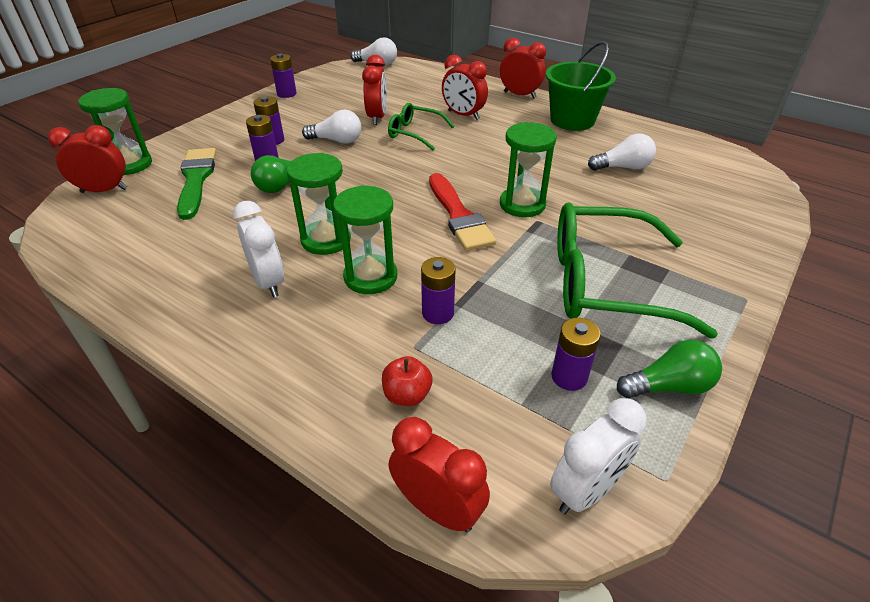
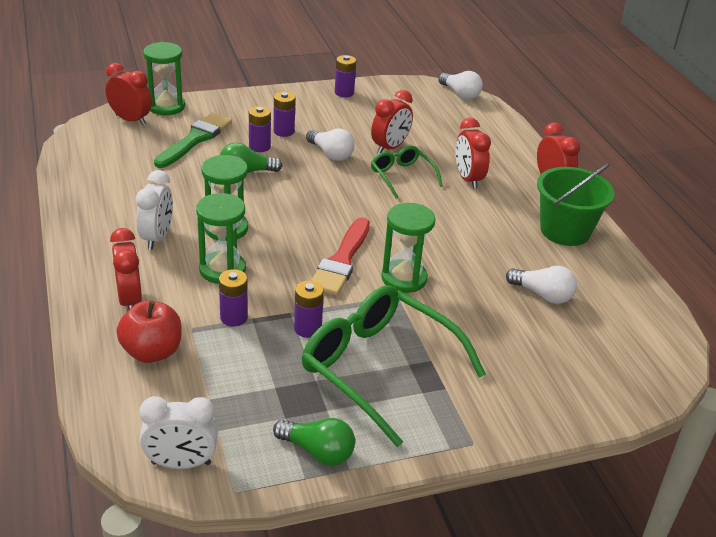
camera: 35 degrees right, 5 degrees down
red apple [382,356,433,406] -> red apple [117,300,182,363], size x1.61
red clock [389,417,490,532] -> red clock moved to [110,228,142,309]
purple battery [551,318,601,391] -> purple battery moved to [294,281,324,338]

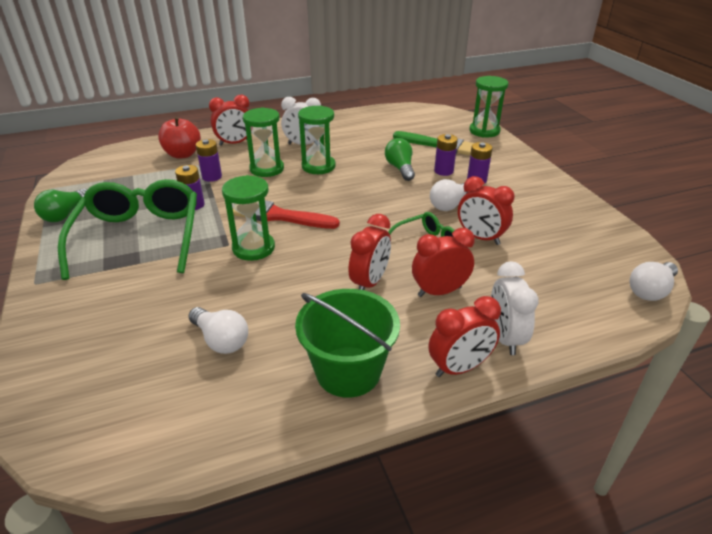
camera: 90 degrees right, 0 degrees up
red clock [105,63,152,125] -> red clock moved to [348,214,391,290]
white clock [140,396,218,469] -> white clock moved to [491,261,539,355]
green glasses [302,285,486,447] -> green glasses turned 45 degrees counterclockwise [58,179,197,280]
purple battery [335,55,356,97] -> none
white light bulb [506,266,577,304] -> white light bulb turned 75 degrees counterclockwise [189,307,248,354]

